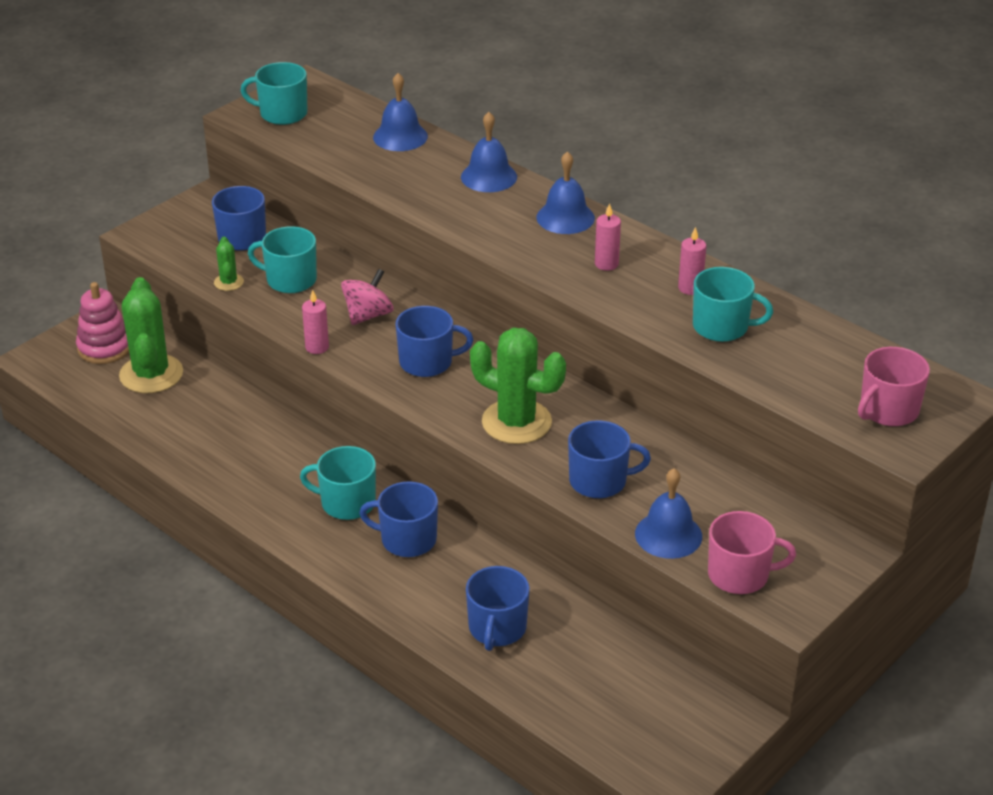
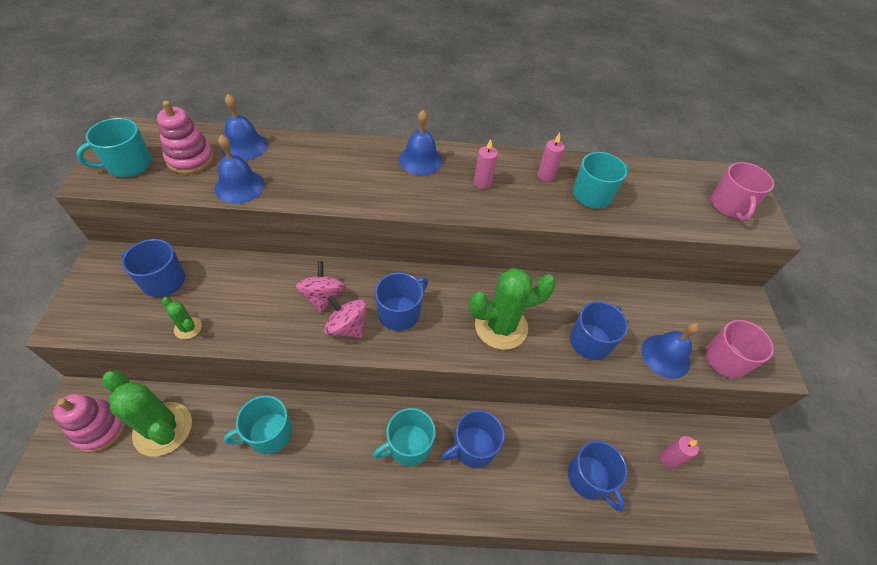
camera: 45 degrees left, 15 degrees up
turquoise mug [248,226,317,293] -> turquoise mug moved to [224,395,292,454]
pink candle [302,290,329,354] -> pink candle moved to [660,436,699,468]
blue bell [461,112,517,192] -> blue bell moved to [215,135,264,204]
none -> pink stacking toy [157,101,214,174]
none -> pink spinning top [324,295,367,338]

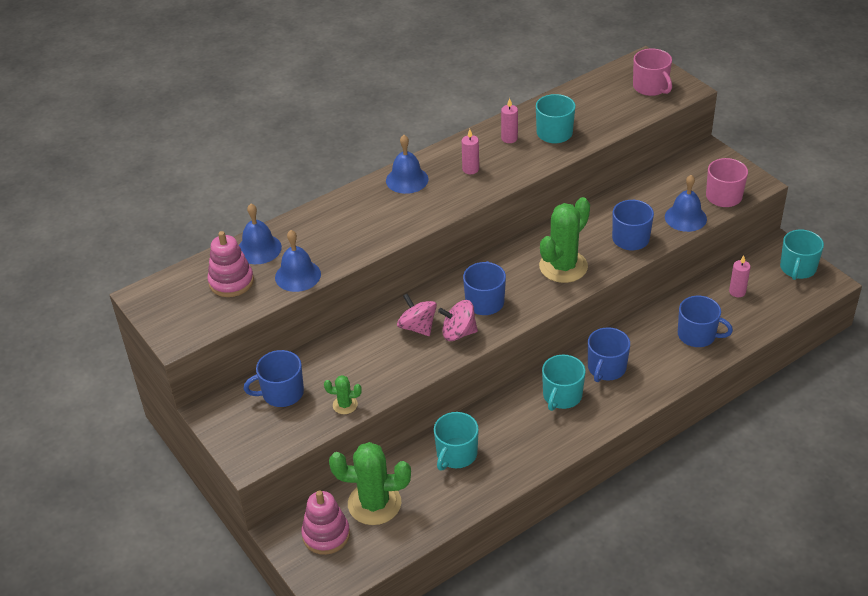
camera: 30 degrees left, 10 degrees down
turquoise mug [76,118,152,177] -> turquoise mug moved to [780,230,824,280]

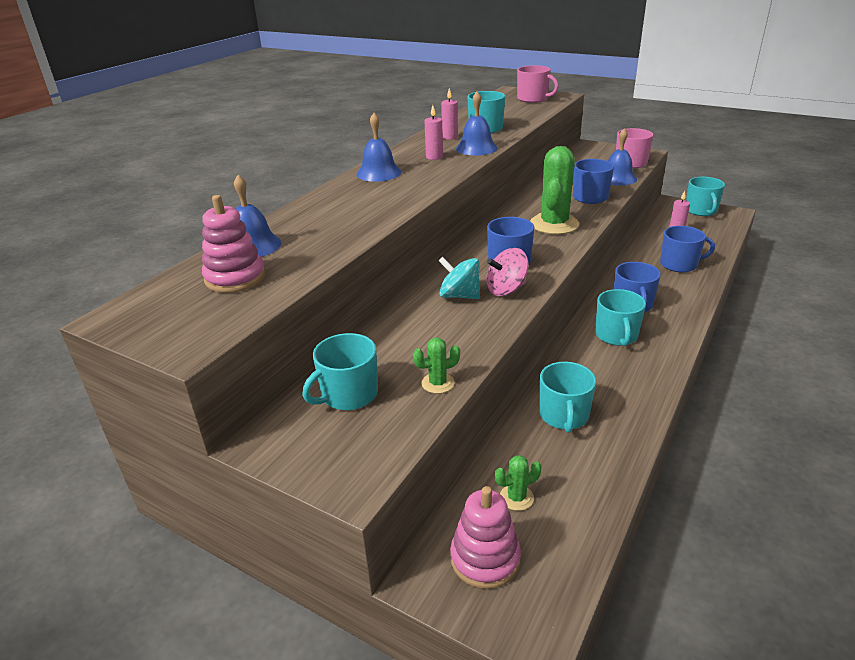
camera: 25 degrees left, 10 degrees down
blue mug [244,350,304,407] -> turquoise mug [302,333,378,410]
blue bell [275,230,321,292] -> blue bell moved to [456,92,498,155]
green cactus [329,442,411,525] -> green cactus [495,455,542,511], size x0.47
pink spinning top [397,294,437,336] -> turquoise spinning top [438,257,480,299]

